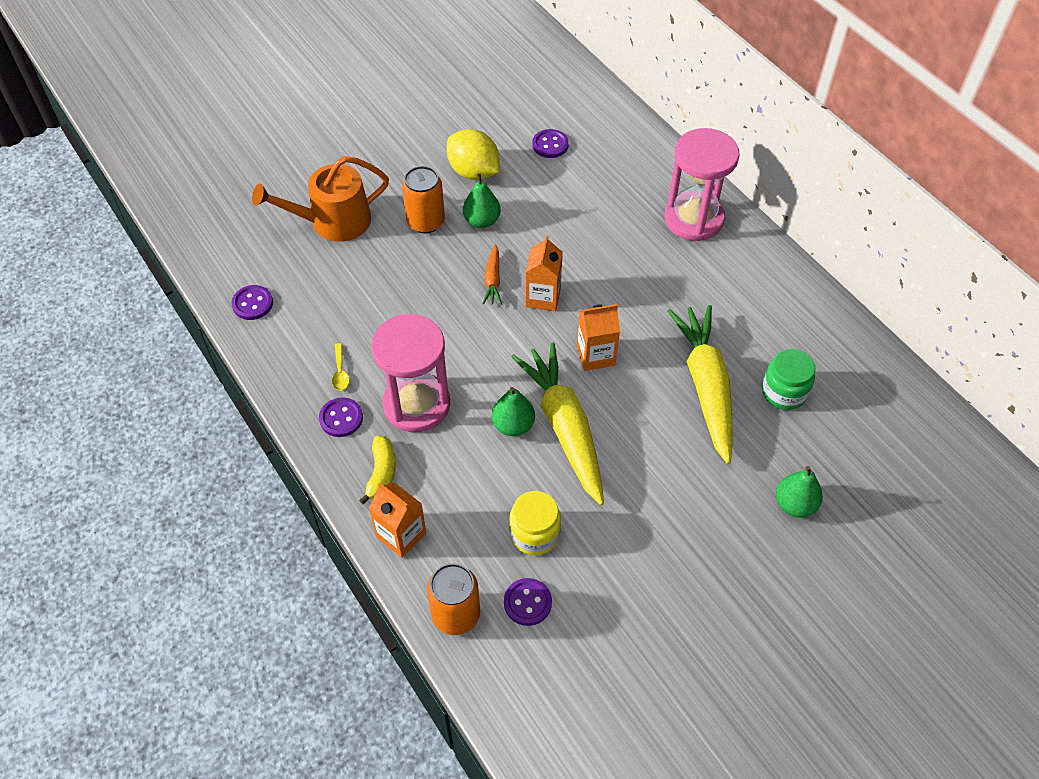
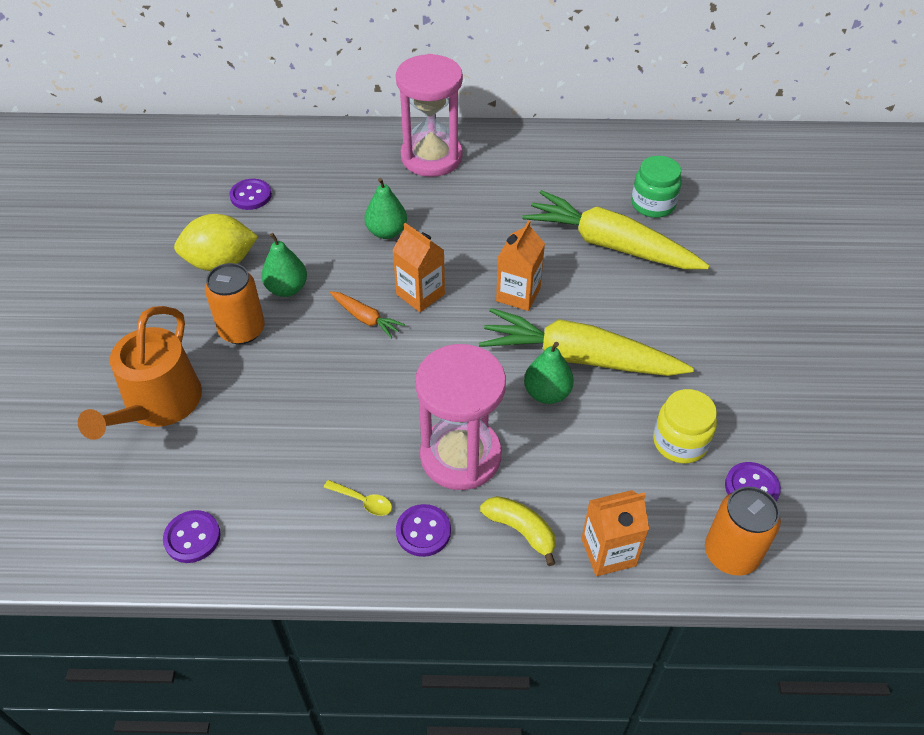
camera: 55 degrees left, 5 degrees down
green pear [776,466,823,518] -> green pear moved to [365,178,407,239]

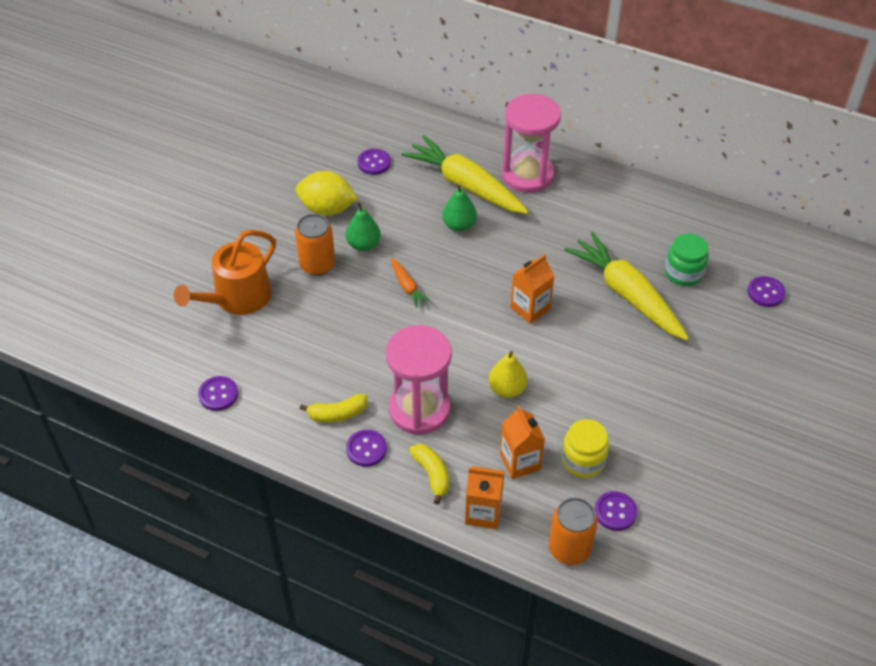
camera: 25 degrees right, 0 degrees up
yellow spoon [324,480,392,516] -> yellow banana [300,394,368,423]
orange carton [392,223,445,312] -> orange carton moved to [500,406,545,479]
yellow carrot [479,308,694,376] -> yellow carrot moved to [401,135,529,214]
green pear [524,342,574,404] -> yellow pear [489,351,528,398]
none -> purple button [748,276,786,307]

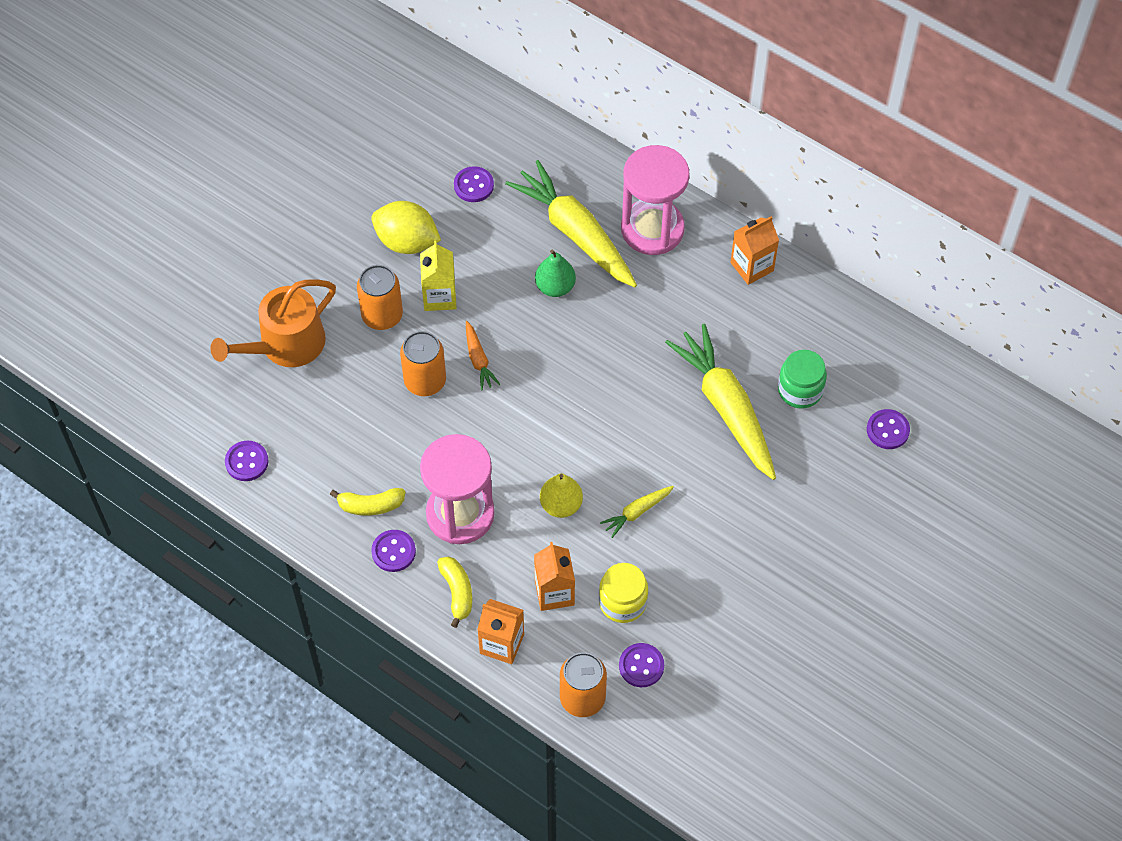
camera: 10 degrees right, 10 degrees up
green pear [346,202,381,251] -> yellow carton [420,241,456,311]
orange carton [511,254,554,324] -> orange carton moved to [730,216,779,285]
none -> orange can [400,331,446,396]
none -> yellow carrot [600,486,674,538]

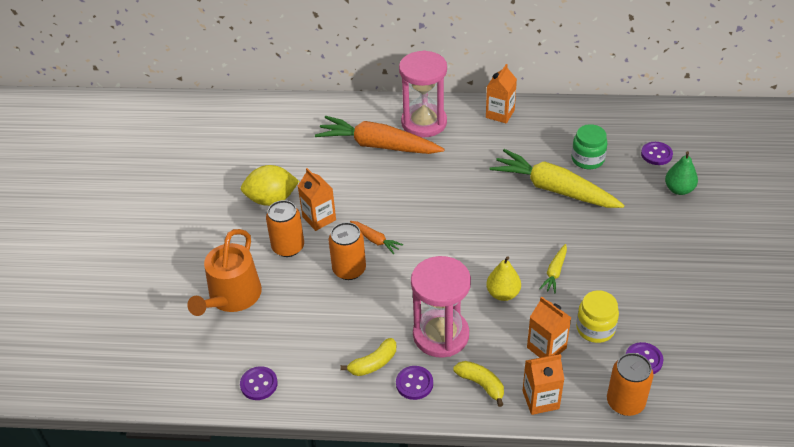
camera: 30 degrees left, 15 degrees down
yellow carton [420,241,456,311] -> orange carton [298,168,336,231]
purple button [454,166,494,202] -> none
yellow carrot [505,160,637,287] -> orange carrot [315,116,445,154]
green pear [535,249,576,297] -> green pear moved to [665,151,698,195]

